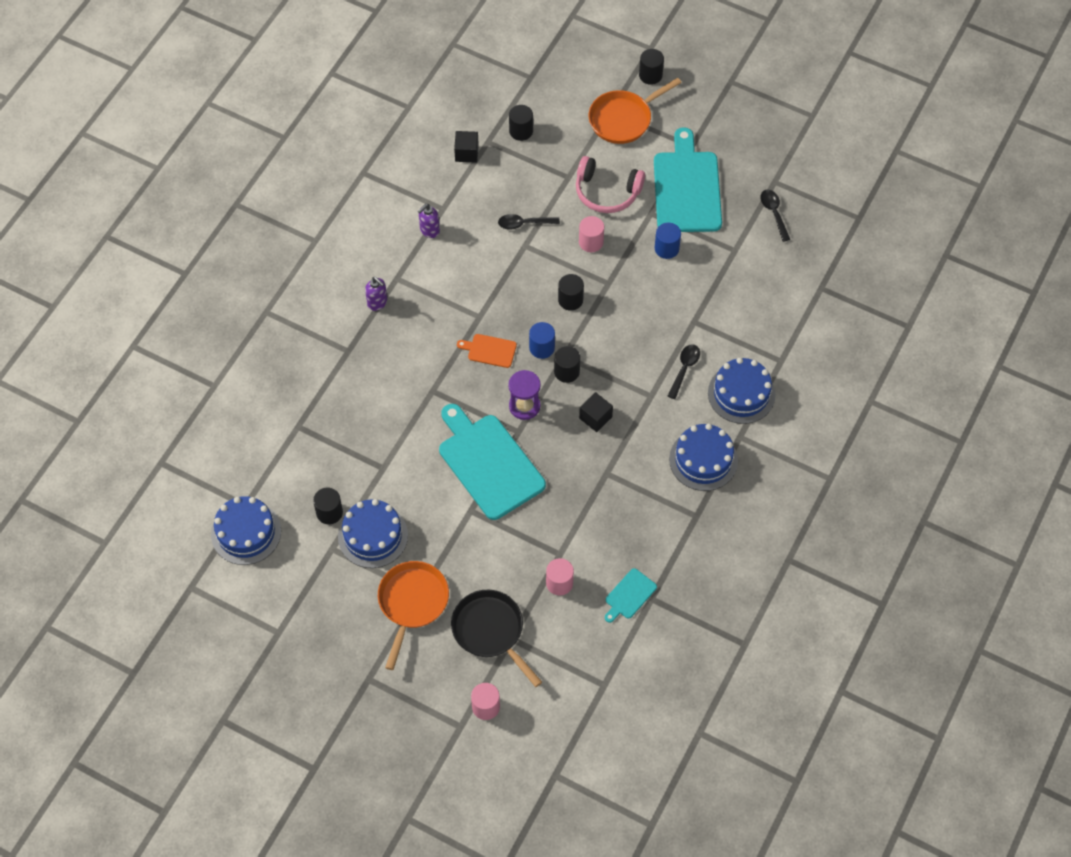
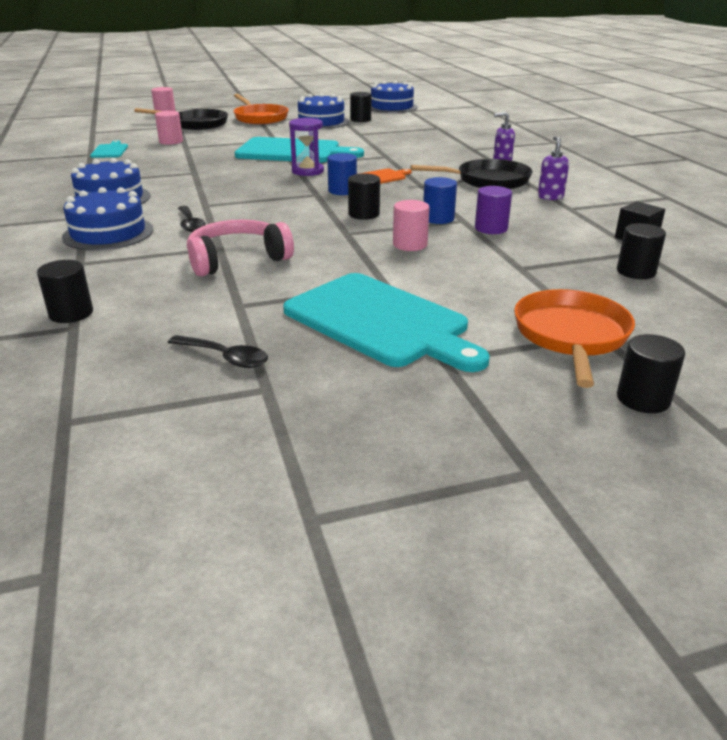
camera: 135 degrees right, 30 degrees down
black spoon [498,214,560,229] -> purple cylinder [475,186,512,234]
black cylinder [554,346,580,383] -> black cylinder moved to [37,260,93,323]
pink headphones [576,156,645,213] -> pink headphones moved to [187,219,294,276]
black cube [579,392,613,432] -> none
blue cylinder [655,223,681,259] -> blue cylinder moved to [423,177,457,224]
none -> black pan [411,159,532,189]

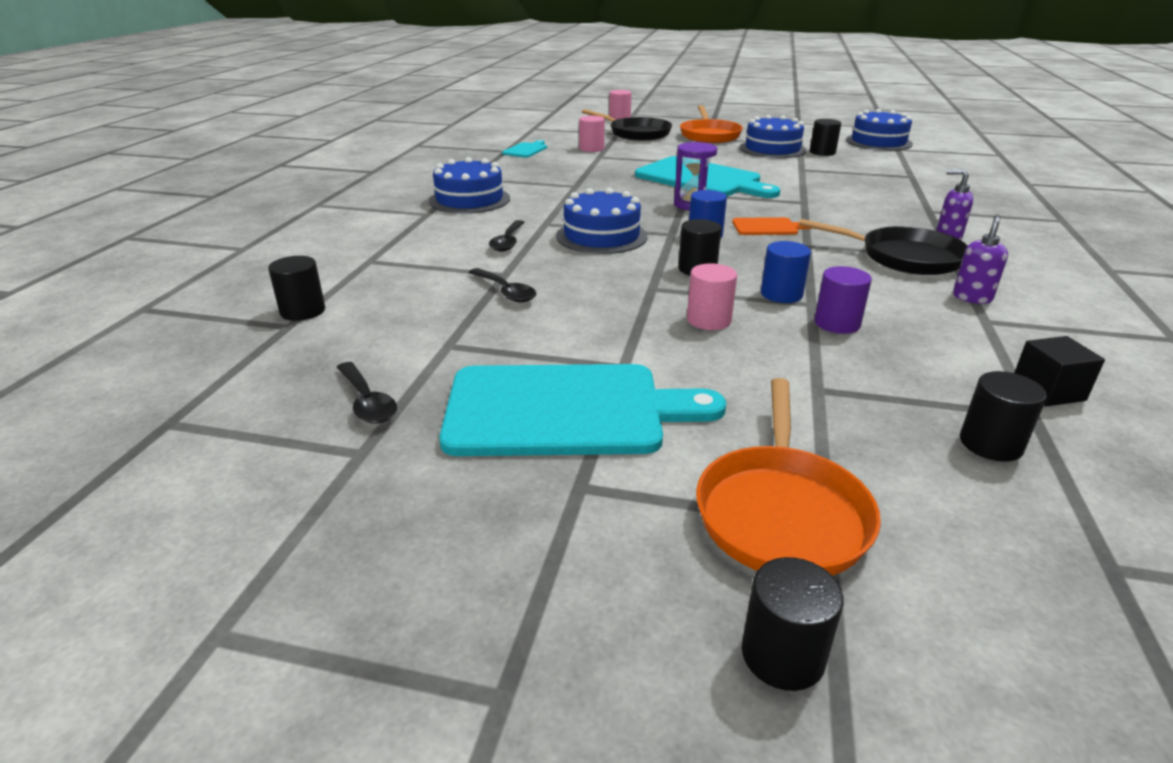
camera: 30 degrees right, 0 degrees up
blue cake [62,187,153,251] -> blue cake moved to [556,188,648,254]
pink headphones [187,219,294,276] -> black spoon [469,268,536,303]
turquoise cutting board [283,273,490,372] -> turquoise cutting board turned 75 degrees counterclockwise [439,364,726,456]
orange pan [514,289,635,388] -> orange pan turned 150 degrees clockwise [696,378,881,576]

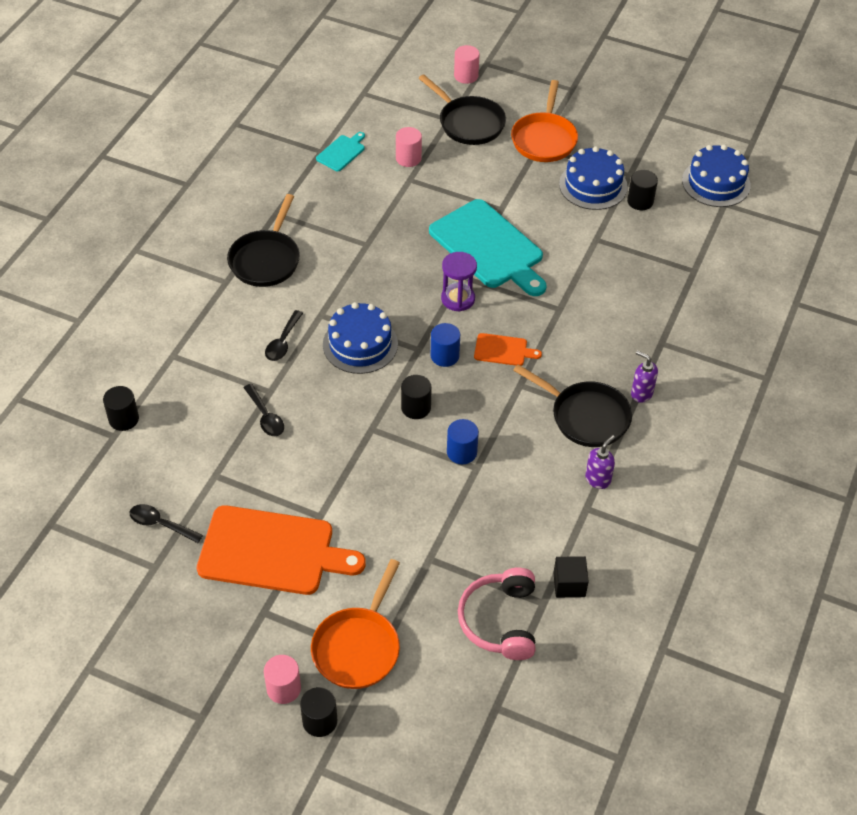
camera: 10 degrees right, 20 degrees up
black spoon [336,362,397,424] -> black spoon turned 135 degrees clockwise [130,504,203,543]
blue cake [429,157,510,214] -> black pan [227,194,300,287]
turquoise cutting board [439,364,726,456] -> orange cutting board [197,505,366,595]
pink cylinder [687,263,737,330] -> pink cylinder moved to [264,655,301,704]
purple cylinder [814,266,872,334] -> none
black cylinder [960,371,1047,462] -> pink headphones [458,568,535,660]

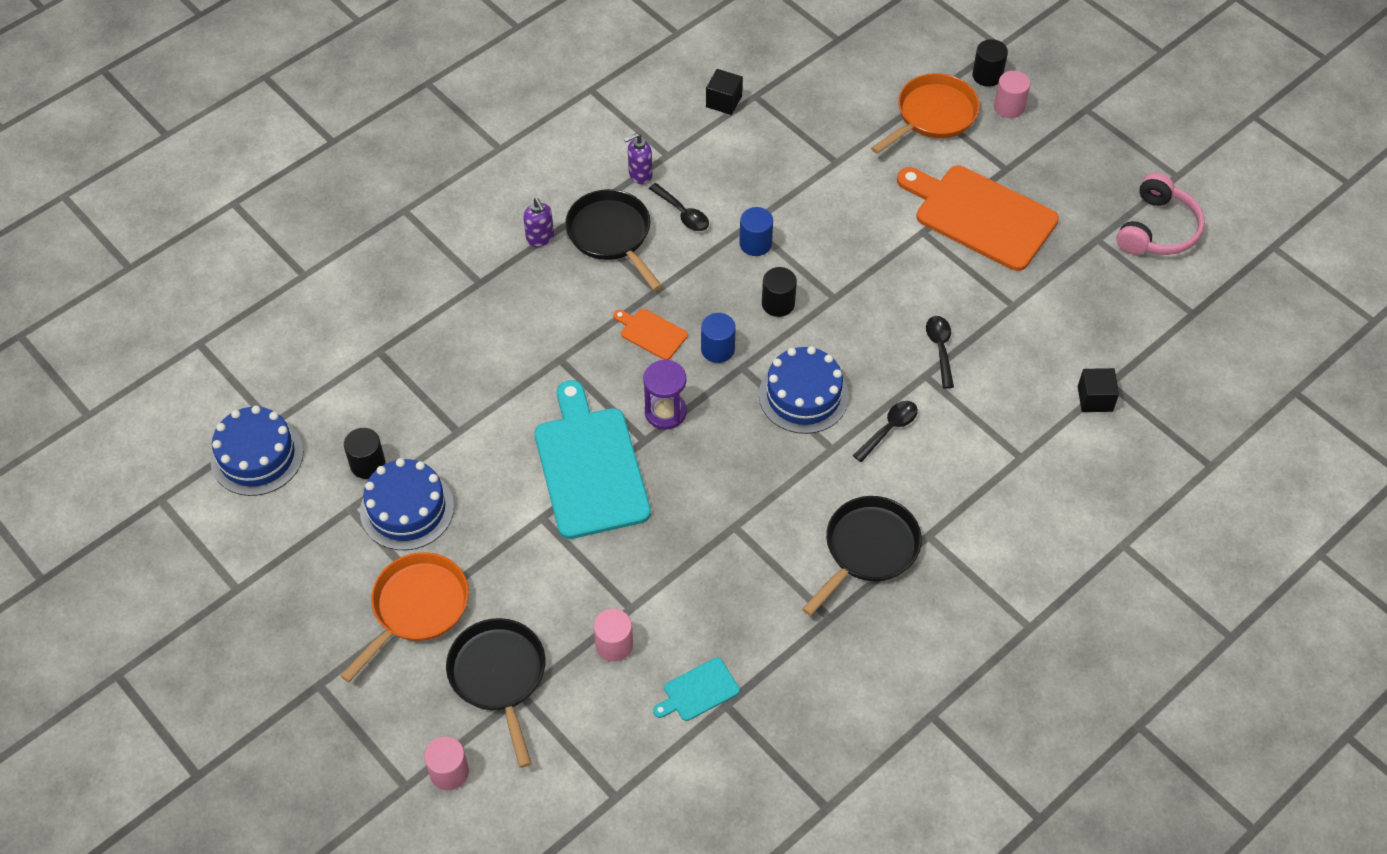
camera: 155 degrees left, 5 degrees up
black cylinder [103,386,139,431] -> black cube [1078,368,1119,412]
black spoon [130,504,203,543] -> black spoon moved to [649,183,709,231]
pink headphones [458,568,535,660] -> pink headphones moved to [1117,173,1205,255]

